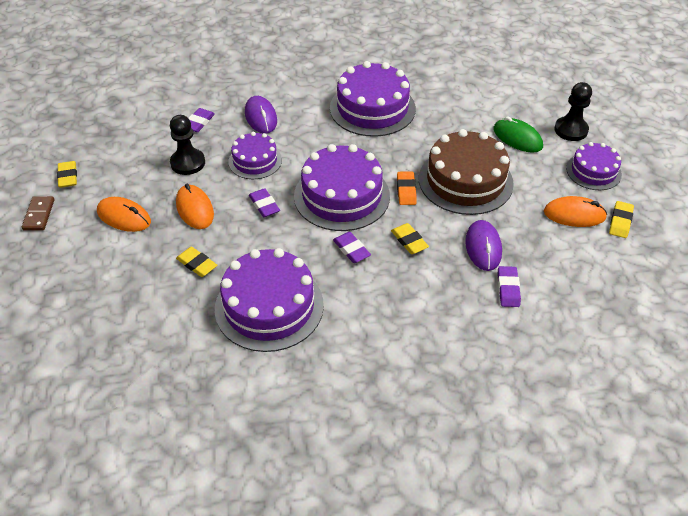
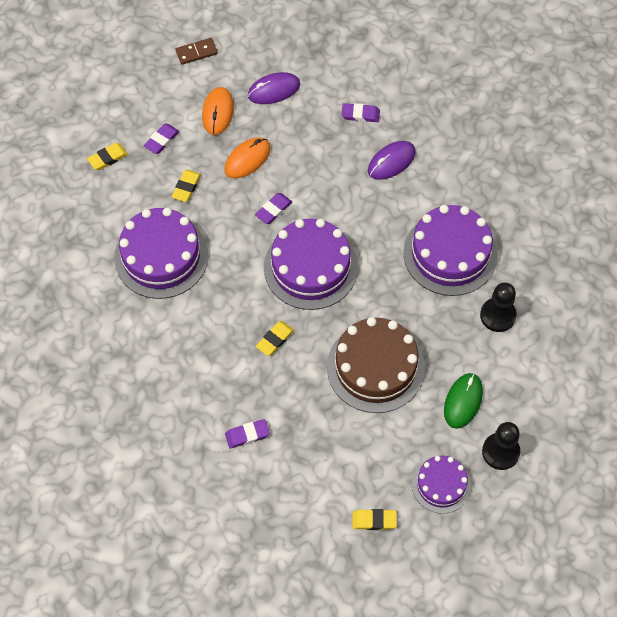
camera: 70 degrees right, 15 degrees up
yellow eraser [57,161,77,188] -> yellow eraser moved to [87,143,128,170]
black pawn [170,115,205,175] -> black pawn moved to [480,282,517,332]
purple cake [228,132,282,179] -> none
purple eraser [333,232,371,263] -> purple eraser moved to [144,124,179,154]
orange eraser [397,171,417,205] -> none
purple mouse [465,220,502,271] -> purple mouse moved to [248,72,300,104]
orange mouse [544,196,607,227] -> none

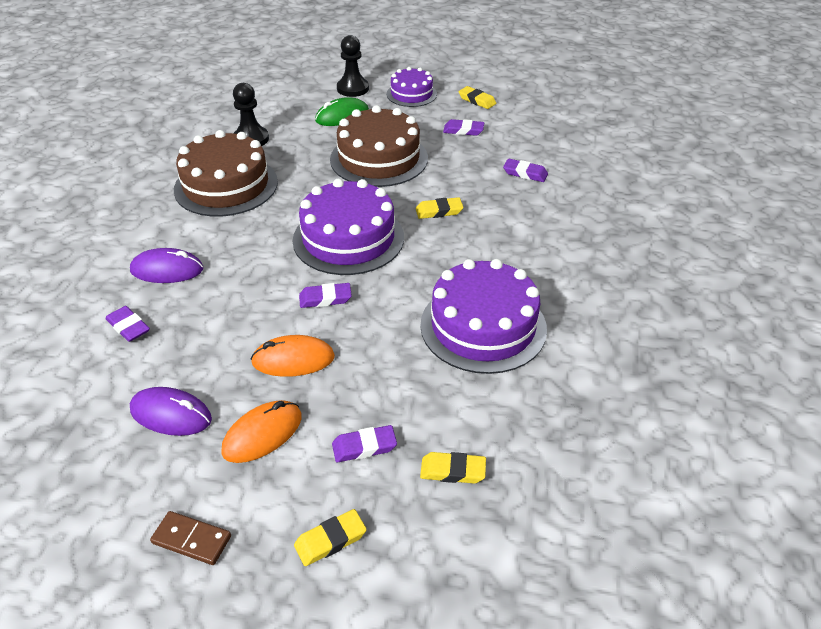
camera: 140 degrees left, 20 degrees down
yellow eraser [172,170,201,202] -> yellow eraser moved to [294,509,367,566]
purple cake [403,205,497,296] -> brown cake [174,130,278,217]
none -> purple eraser [443,119,484,136]

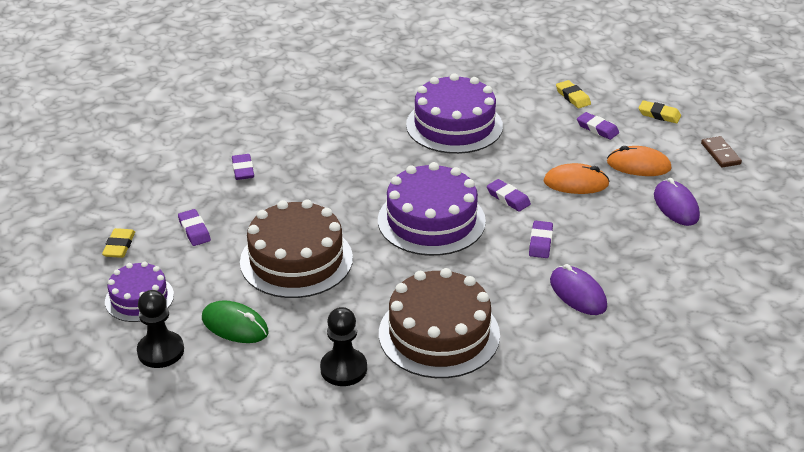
camera: 125 degrees left, 5 degrees down
purple eraser [105,306,150,342] -> purple eraser moved to [529,221,553,258]
orange mouse [251,335,335,377] -> orange mouse turned 45 degrees counterclockwise [543,163,609,194]
yellow eraser [416,197,463,219] -> none

